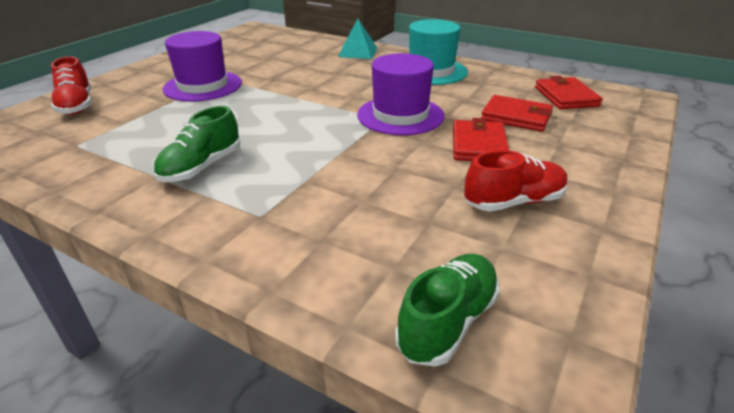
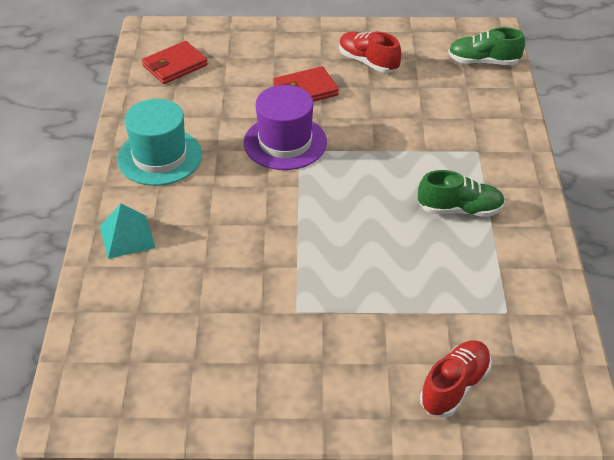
camera: 120 degrees left, 10 degrees up
purple hat [163,31,242,101] -> none
red wallet [481,95,553,132] -> none

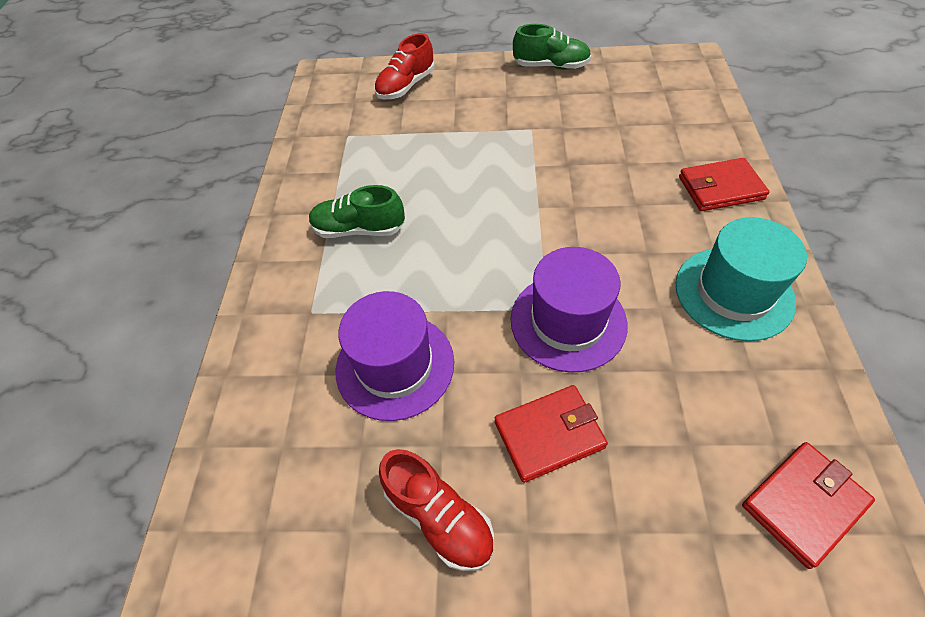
camera: 175 degrees left, 10 degrees up
turquoise pyramid [100,204,156,259] -> red wallet [679,158,769,211]
green shoe [448,27,525,65] -> green shoe moved to [513,24,591,70]
none -> purple hat [336,291,454,421]

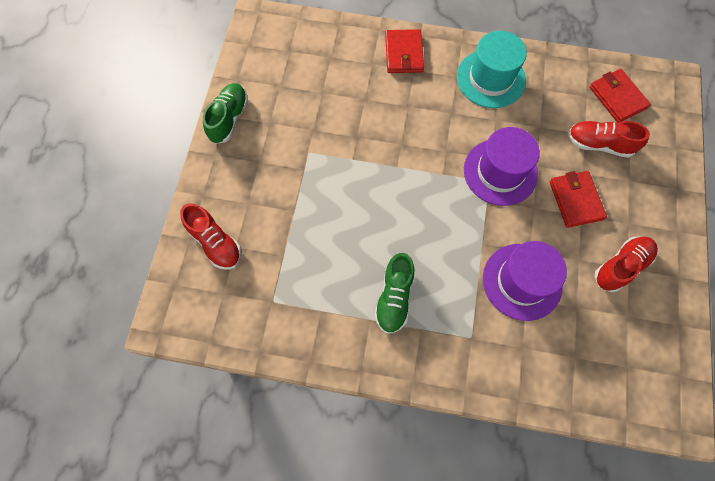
camera: 85 degrees left, 15 degrees up
none -> red shoe [568,121,650,158]

